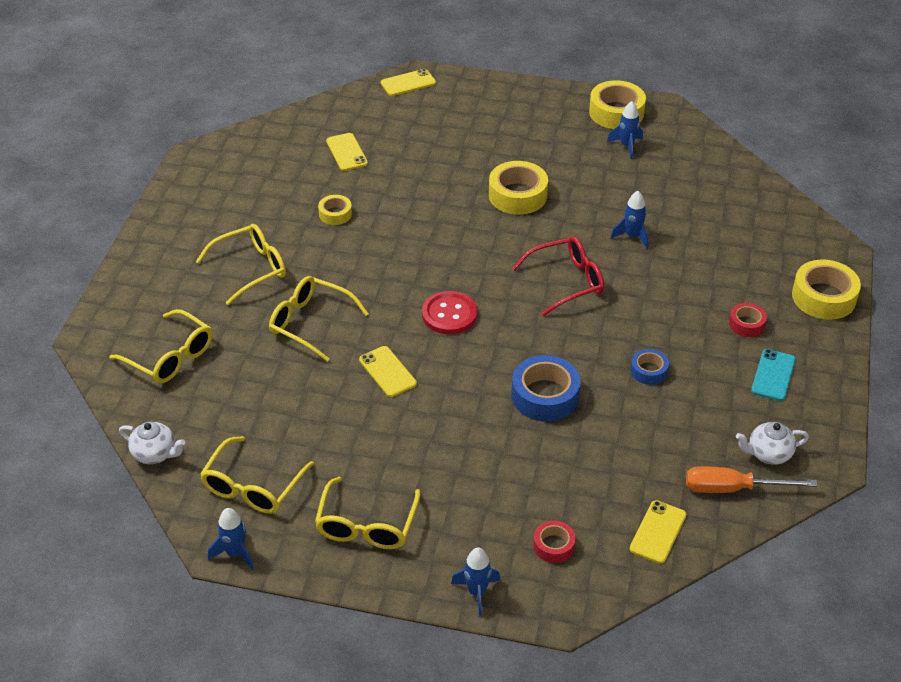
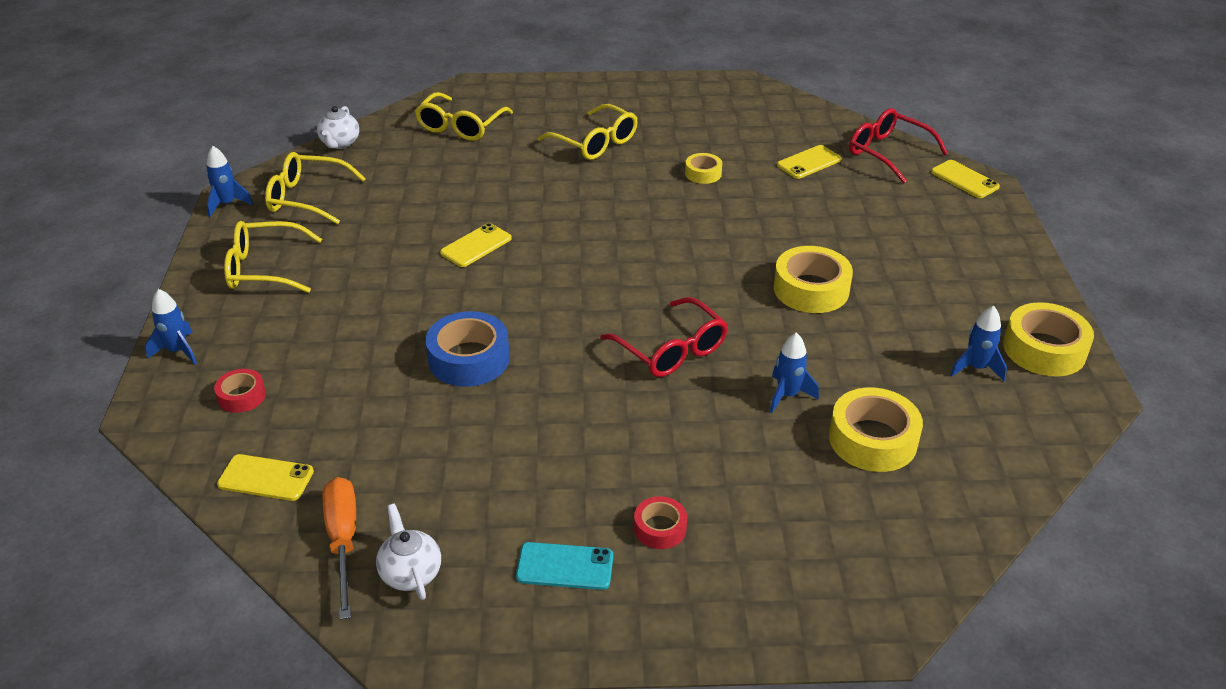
camera: 75 degrees right, 5 degrees down
yellow glasses [269,276,369,362] -> none
red button [422,291,477,334] -> none
blue tape [631,349,669,385] -> none
yellow tape [792,259,861,320] -> yellow tape moved to [829,388,923,472]
none -> red glasses [849,108,948,184]

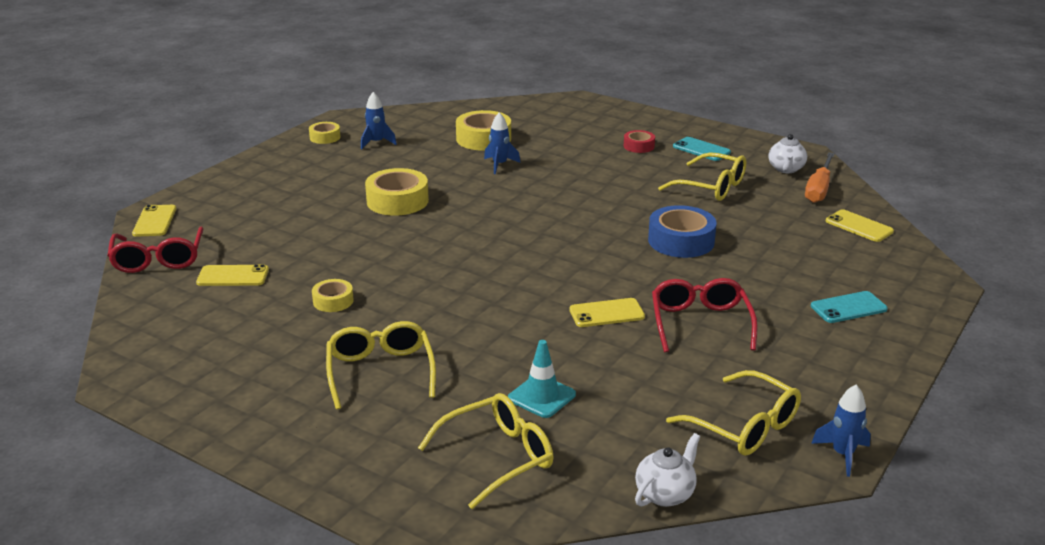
camera: 145 degrees left, 10 degrees down
blue rocket [145,289,197,365] -> none
red tape [214,369,266,413] -> none
yellow glasses [224,221,322,293] -> yellow glasses moved to [658,152,746,201]
red glasses [600,297,728,377] -> red glasses moved to [652,278,758,352]
yellow tape [1003,302,1094,377] -> yellow tape [309,122,341,144], size x0.55
none -> turquoise traffic cone [508,340,576,418]
none -> turquoise phone [811,291,888,323]

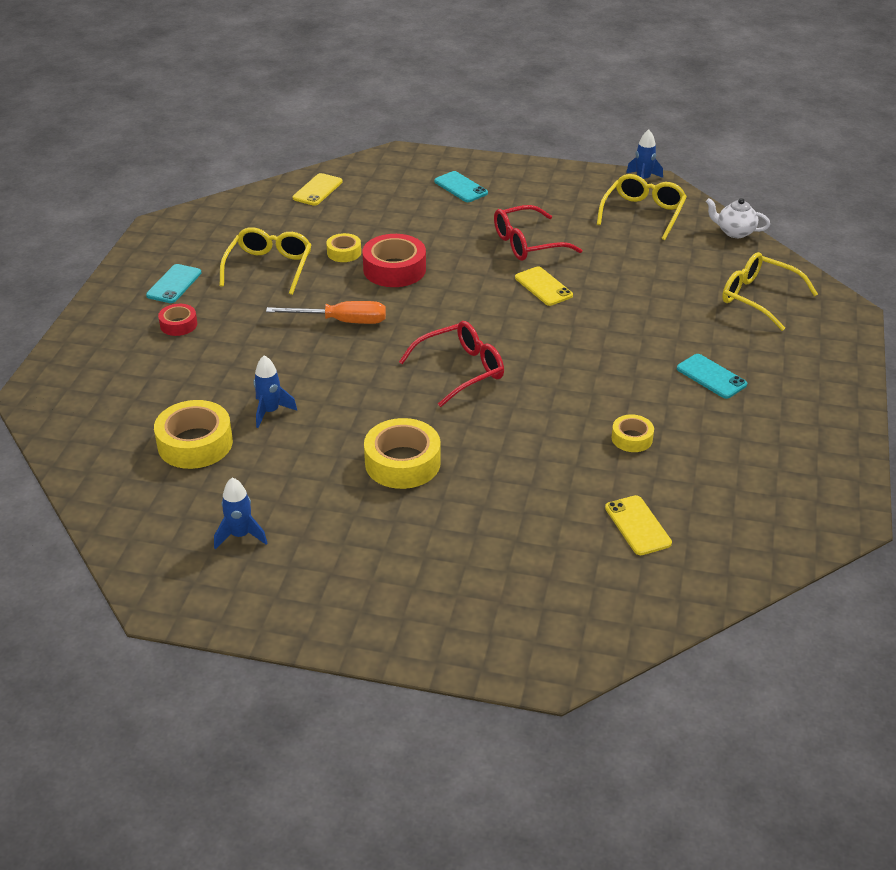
camera: 110 degrees left, 10 degrees up
red glasses [107,227,204,273] -> red glasses moved to [399,321,504,407]
yellow phone [132,205,176,237] -> none
yellow tape [309,122,341,144] -> yellow tape moved to [326,233,361,262]
yellow glasses [326,321,436,410] -> turquoise phone [677,354,747,399]
turquoise traffic cone [508,340,576,418] -> none
blue tape [648,205,717,258] -> red tape [362,234,426,287]
white teapot [768,134,807,173] -> none
orange screwdriver [805,152,835,203] -> orange screwdriver moved to [266,301,386,324]

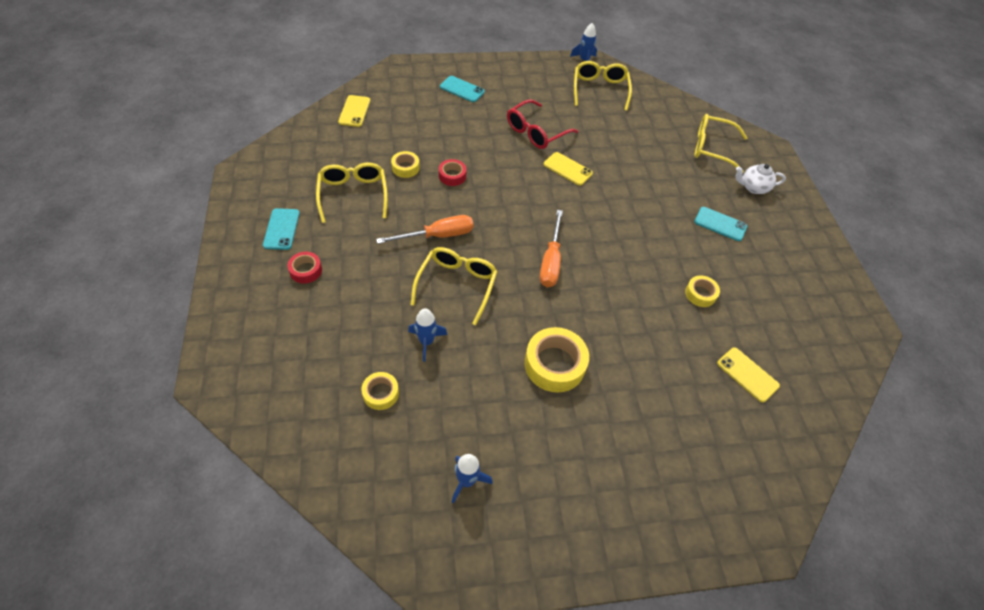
camera: 25 degrees left, 15 degrees up
yellow tape [154,400,233,469] -> yellow tape [362,372,399,410], size x0.55
red tape [362,234,426,287] -> red tape [439,159,466,186], size x0.55
red glasses [399,321,504,407] -> orange screwdriver [540,210,563,287]
white teapot [706,198,770,238] -> white teapot moved to [736,164,786,194]
none -> yellow glasses [410,247,498,325]

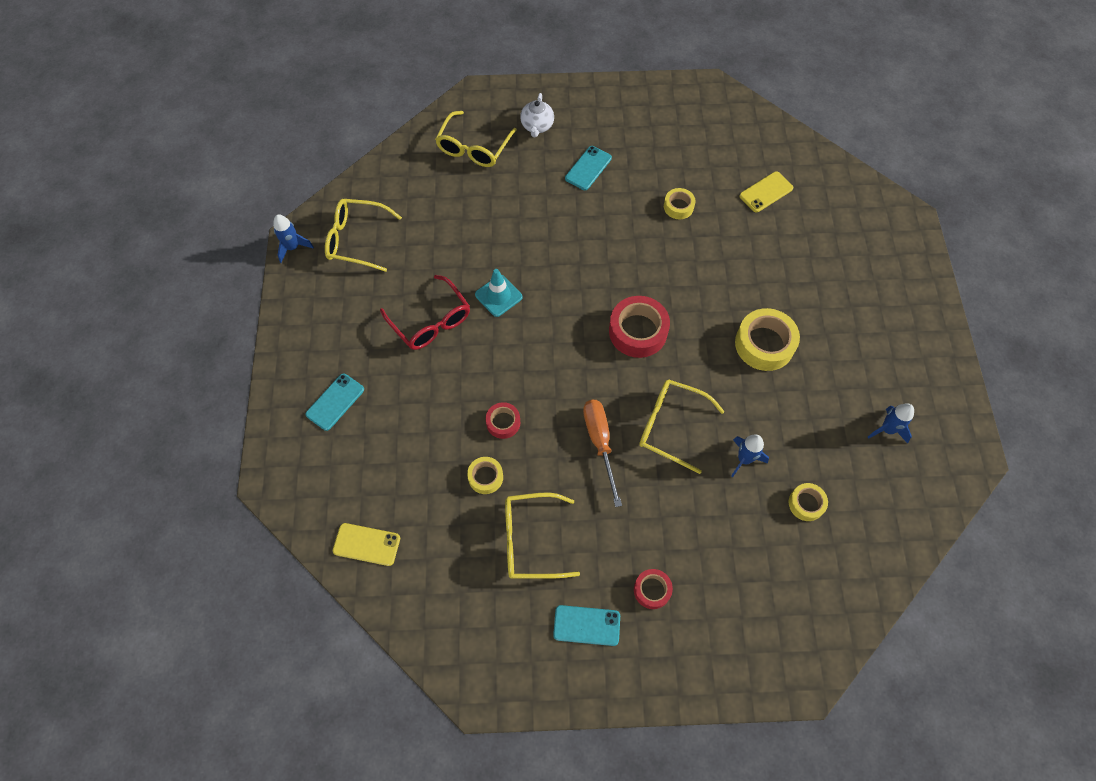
camera: 80 degrees left, 10 degrees up
orange screwdriver [540,210,563,287] -> red tape [609,296,670,358]
yellow phone [544,152,593,186] -> turquoise traffic cone [475,269,523,317]

